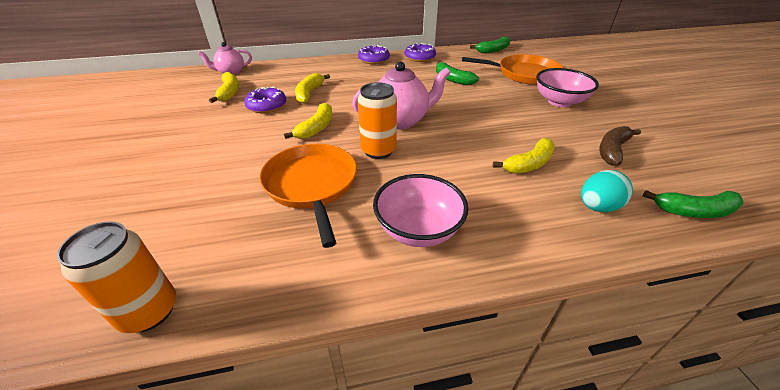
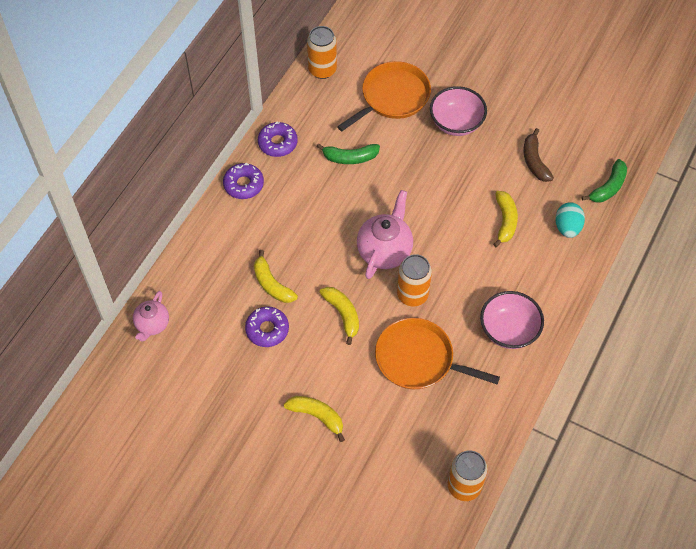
camera: 50 degrees left, 20 degrees up
yellow banana [209,72,239,103] -> yellow banana moved to [284,396,345,442]
green banana [470,37,510,53] -> orange can [307,26,337,79]

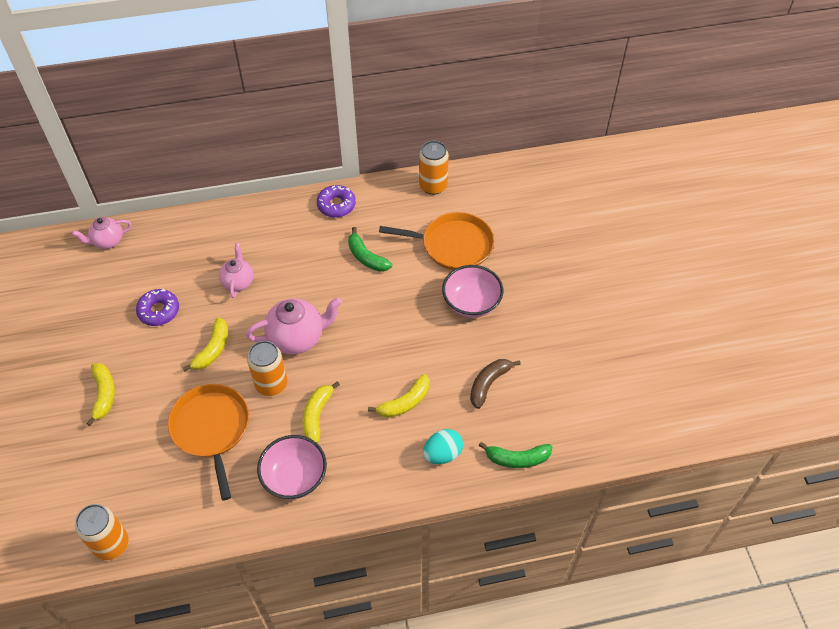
camera: 50 degrees right, 5 degrees down
purple donut [223,163,264,199] -> none
yellow banana [254,250,298,303] -> yellow banana moved to [302,381,340,443]
none -> pink teapot [219,243,254,298]

